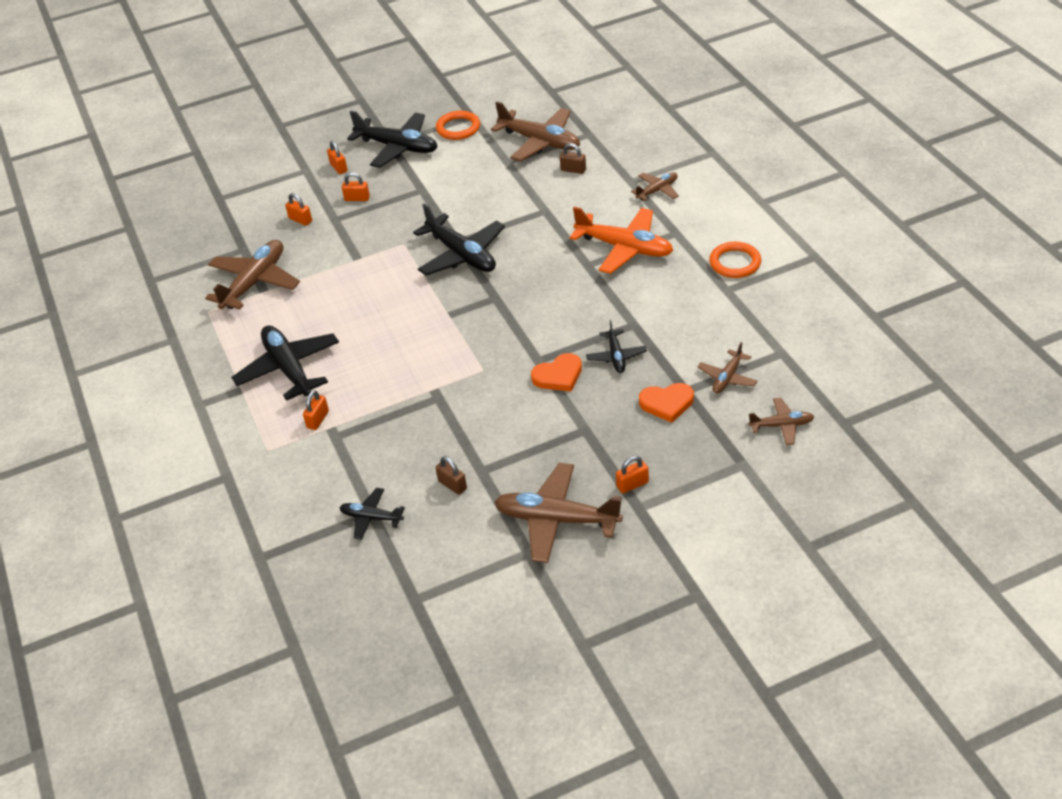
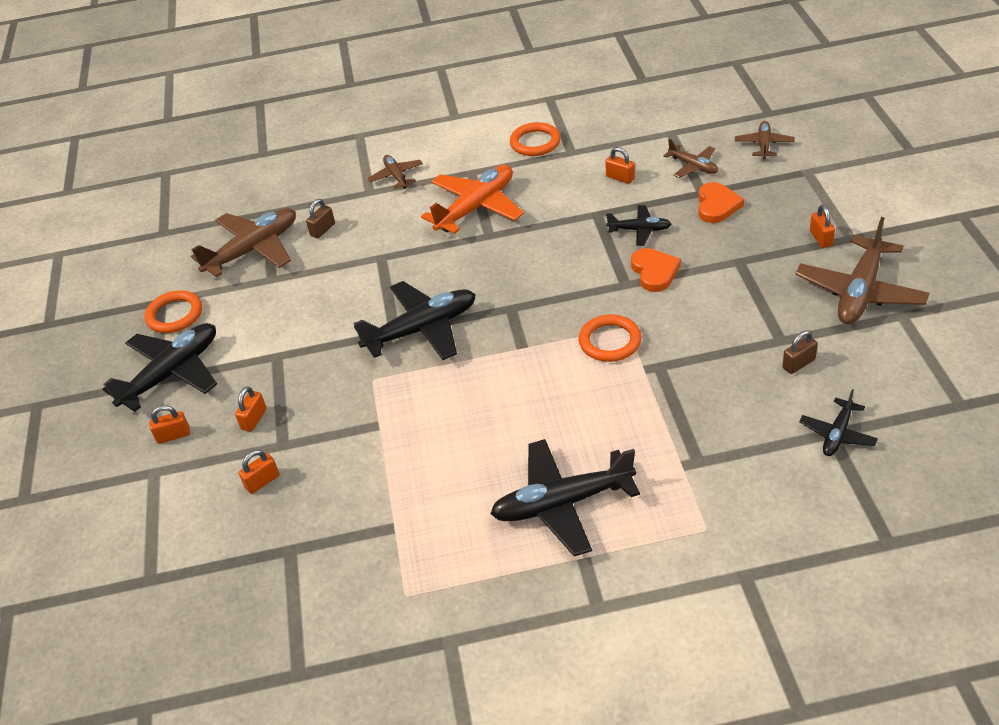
camera: 75 degrees left, 0 degrees up
brown plane [205,240,300,310] -> none
orange padlock [303,390,329,430] -> orange padlock moved to [605,147,635,184]
none -> orange ring [579,315,641,362]

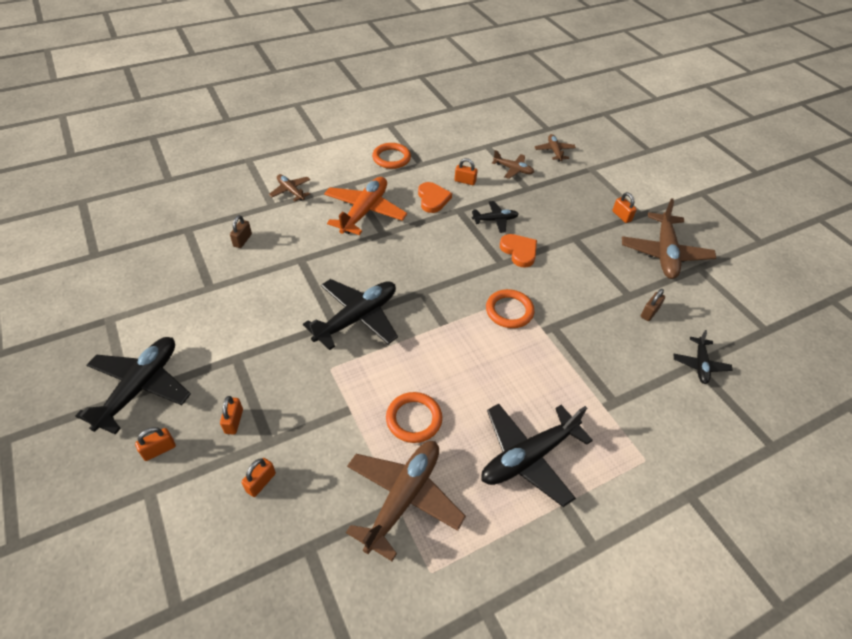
camera: 25 degrees left, 5 degrees up
orange ring [145,290,202,333] -> orange ring moved to [386,392,442,443]
brown plane [191,208,296,278] -> brown plane moved to [346,441,466,561]
orange heart [698,182,744,223] -> orange heart moved to [418,182,452,213]

